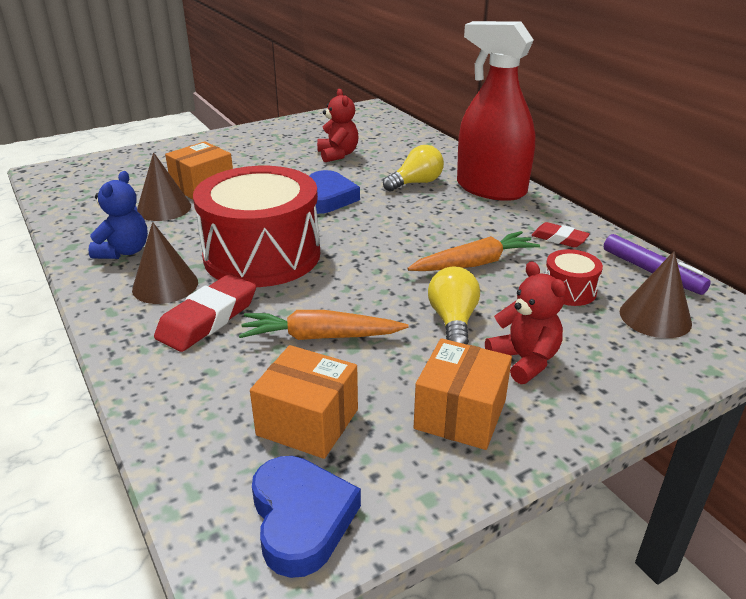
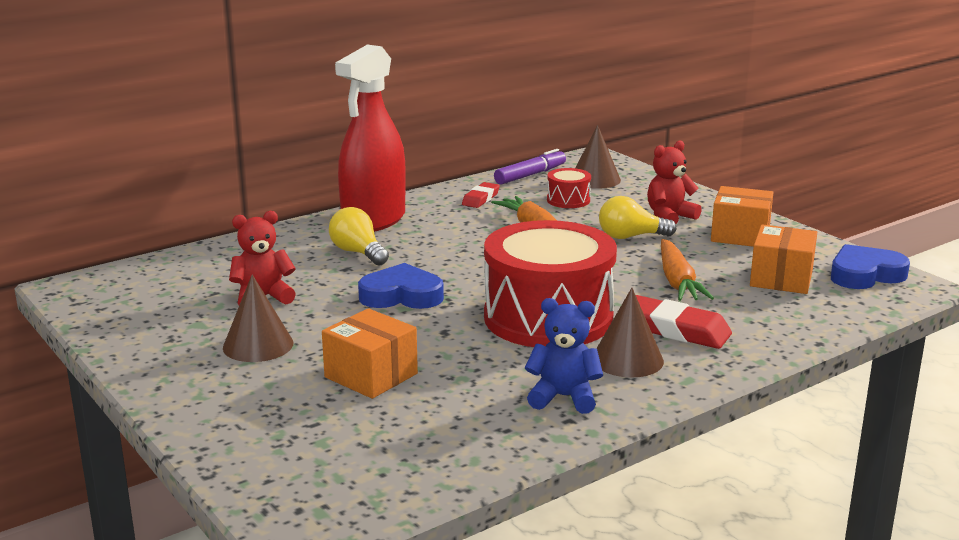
camera: 95 degrees left, 10 degrees down
brown cone [137,152,191,221] -> brown cone moved to [223,274,293,362]

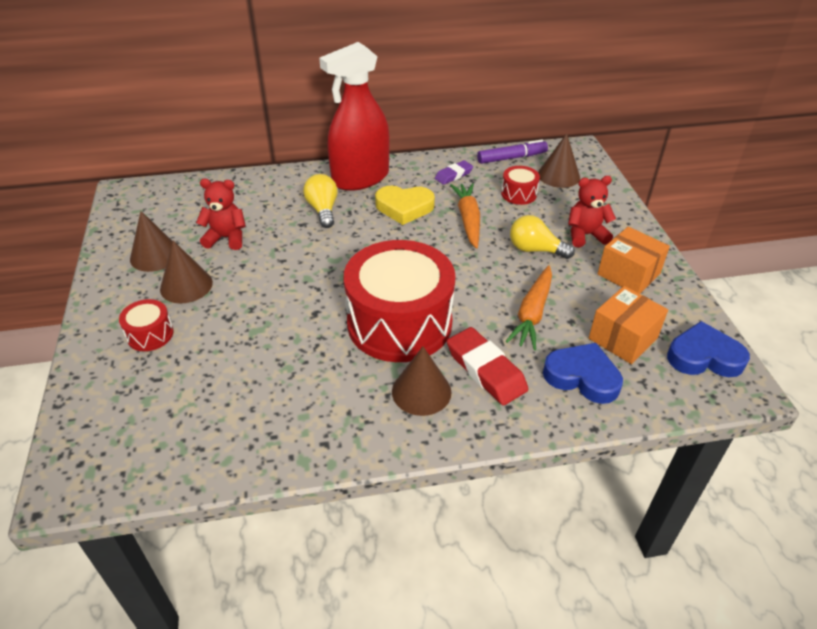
camera: 25 degrees right, 20 degrees up
orange box [322,308,418,399] -> none
blue heart [358,263,444,309] -> blue heart moved to [543,343,623,404]
red eraser [462,182,500,208] -> purple eraser [435,160,473,185]
blue teddy bear [525,298,603,414] -> none
none -> red drum [119,299,174,351]
none -> brown cone [130,211,173,272]
none -> yellow heart [375,186,435,225]

